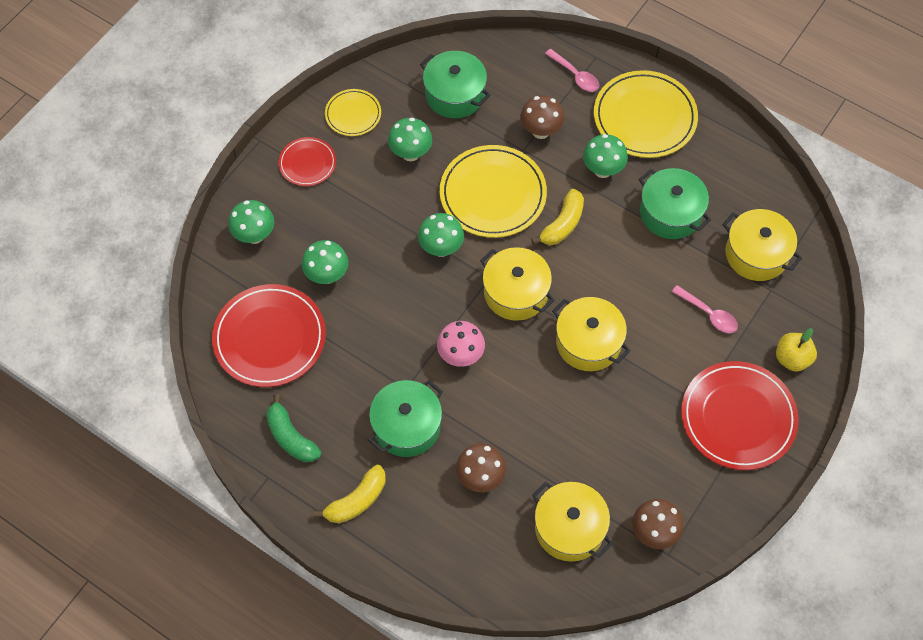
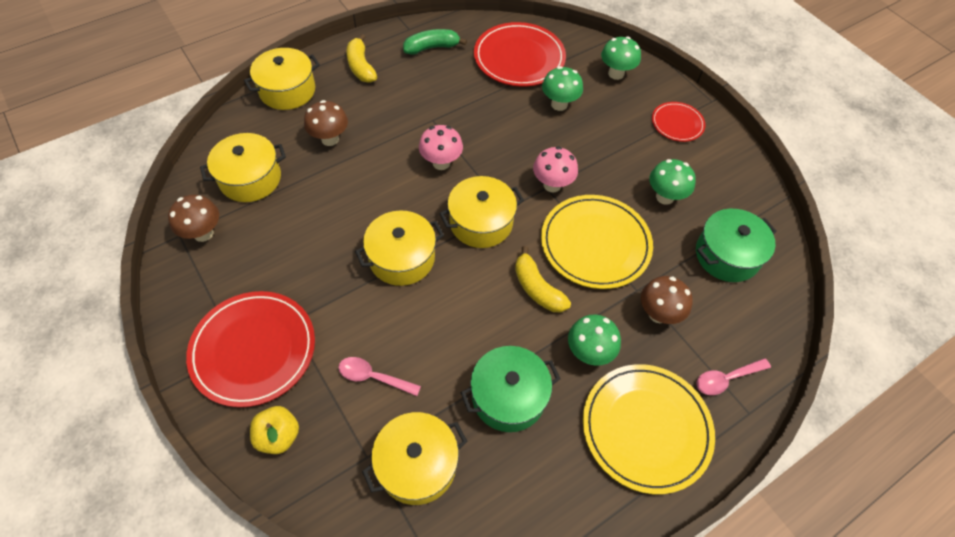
camera: 110 degrees right, 5 degrees down
yellow plate [325,89,381,136] -> none
green pot [368,380,443,457] -> none
green mushroom [418,213,464,257] -> pink mushroom [533,146,578,192]
pink spoon [672,285,738,333] -> pink spoon turned 45 degrees clockwise [338,357,421,396]
none -> yellow pot [244,48,320,110]

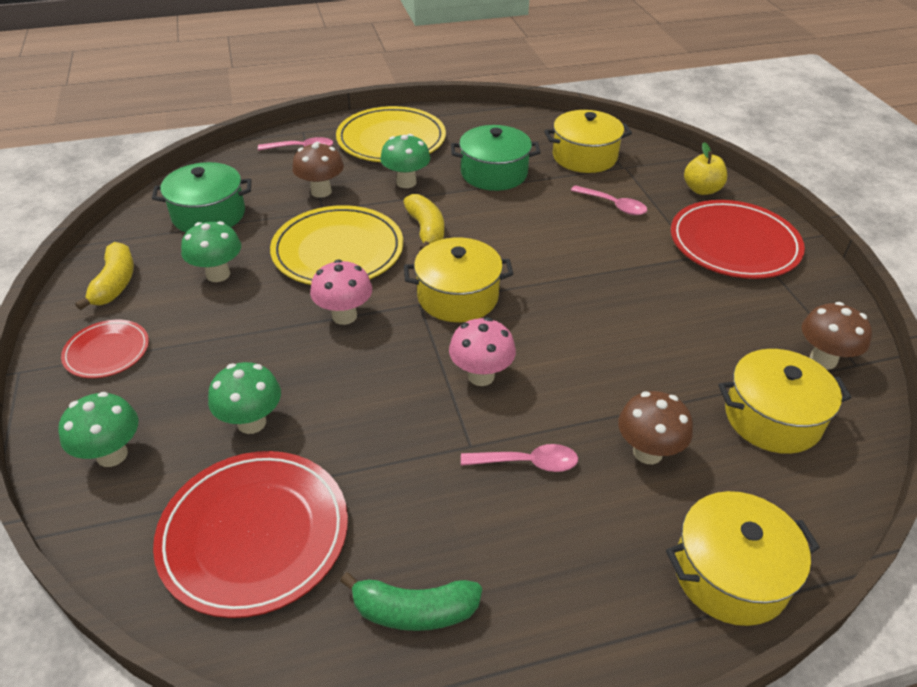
camera: 160 degrees left, 15 degrees down
yellow banana [346,34,377,82] -> yellow banana moved to [75,242,134,310]
yellow pot [355,211,444,286] -> none
none -> pink spoon [461,444,578,472]

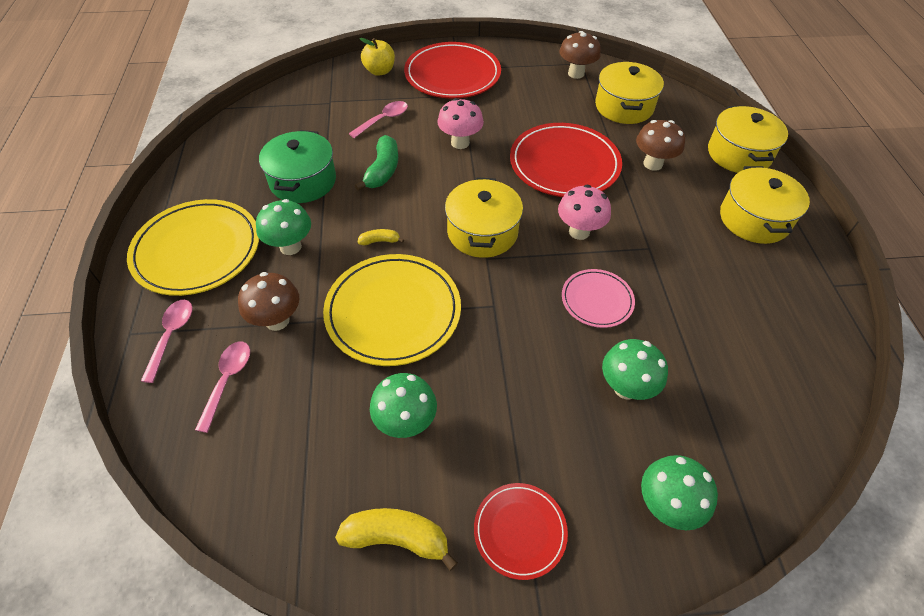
camera: 80 degrees left, 10 degrees up
green pot [152,162,251,232] -> none
red plate [153,451,348,618] -> red plate moved to [510,123,622,197]
pink mushroom [310,260,372,325] -> pink mushroom moved to [437,98,484,149]
green banana [340,572,482,631] -> green banana moved to [355,135,398,191]
yellow banana [403,194,444,251] -> yellow banana [358,229,404,245], size x0.53
pink spoon [461,444,578,472] -> pink spoon moved to [195,342,250,433]
yellow pot [544,110,632,173] -> yellow pot moved to [720,166,810,244]
none -> pink plate [562,269,635,328]

